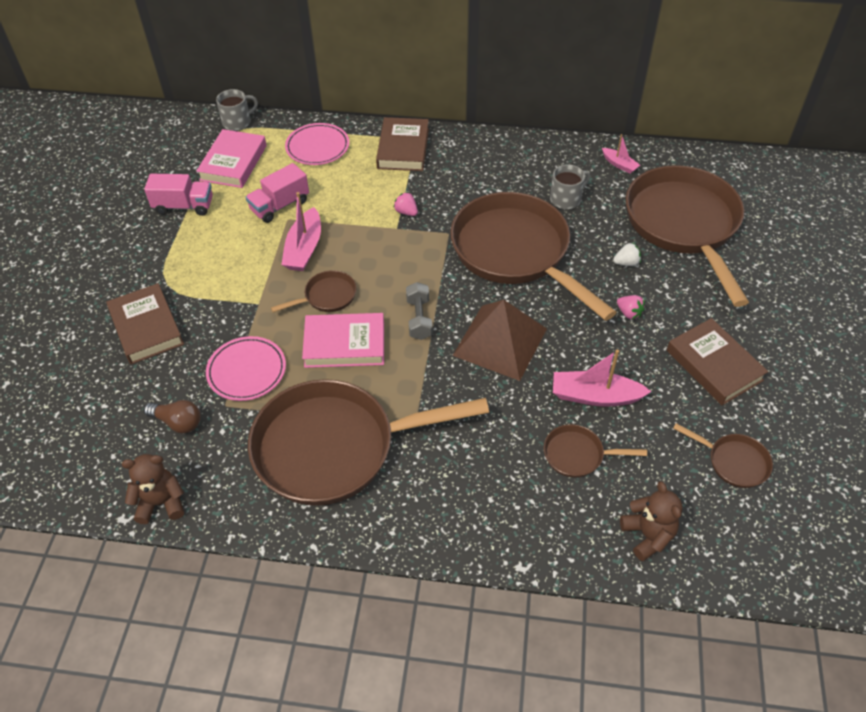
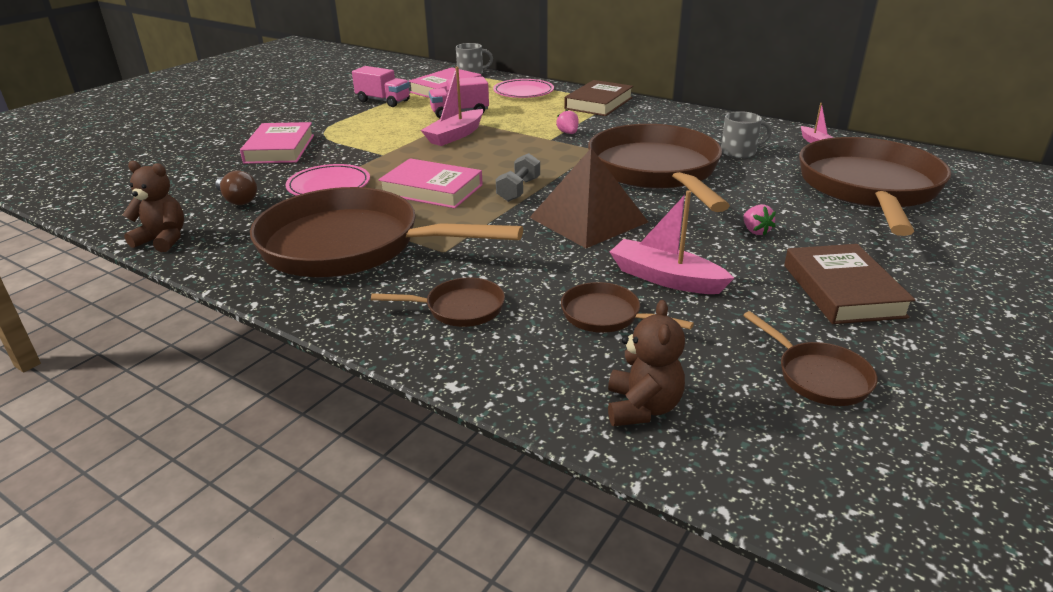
camera: 25 degrees right, 20 degrees down
brown book [106,283,184,364] -> pink book [240,122,314,164]
brown pan [271,270,356,312] -> brown pan moved to [371,278,505,327]
white strawberry [613,243,641,266] -> none

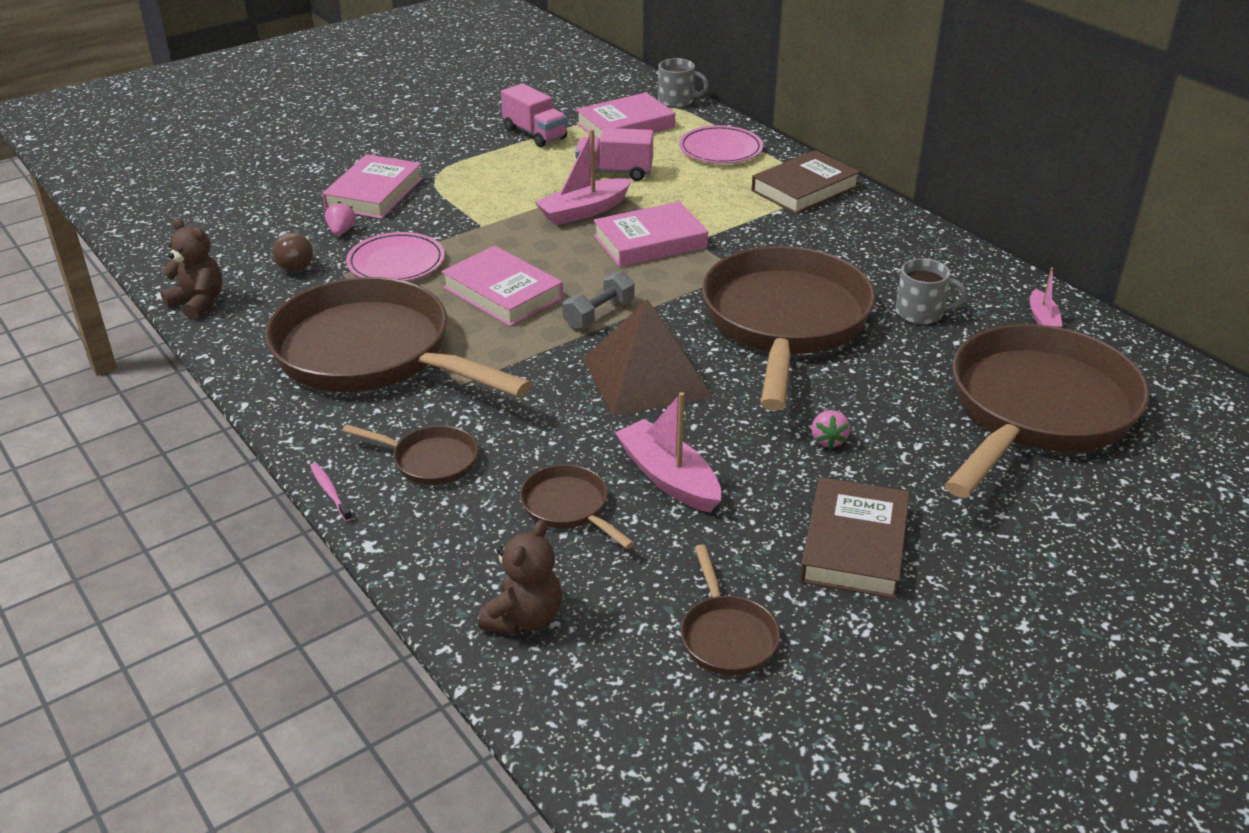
camera: 20 degrees right, 5 degrees up
pink strawberry [556,110,578,134] -> pink strawberry moved to [325,201,356,235]
none -> pink toothbrush [310,463,352,522]
none -> pink book [593,202,708,267]

